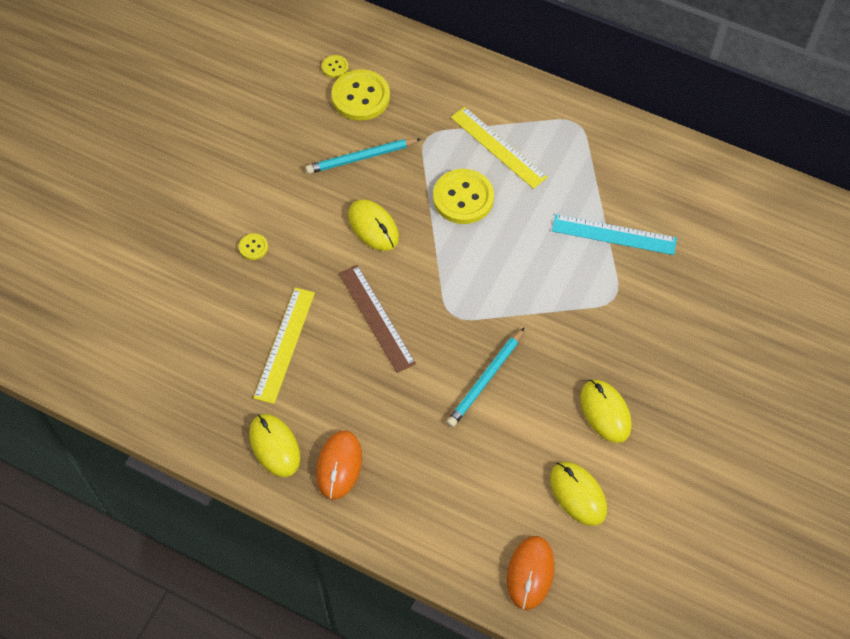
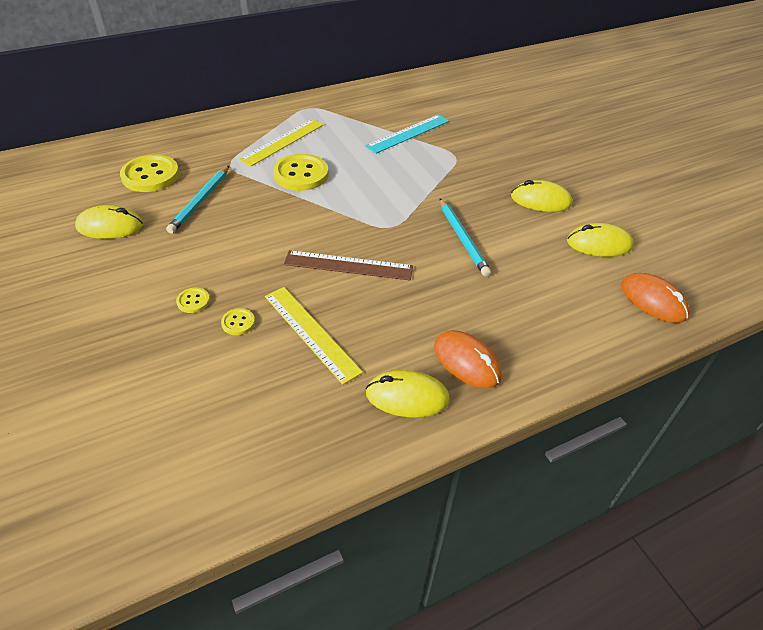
camera: 55 degrees left, 15 degrees down
yellow button [322,55,348,78] -> yellow button moved to [221,308,255,335]
yellow mouse [348,199,399,251] -> yellow mouse moved to [75,205,143,239]
yellow ruler [451,107,547,189] -> yellow ruler turned 45 degrees counterclockwise [239,119,323,166]

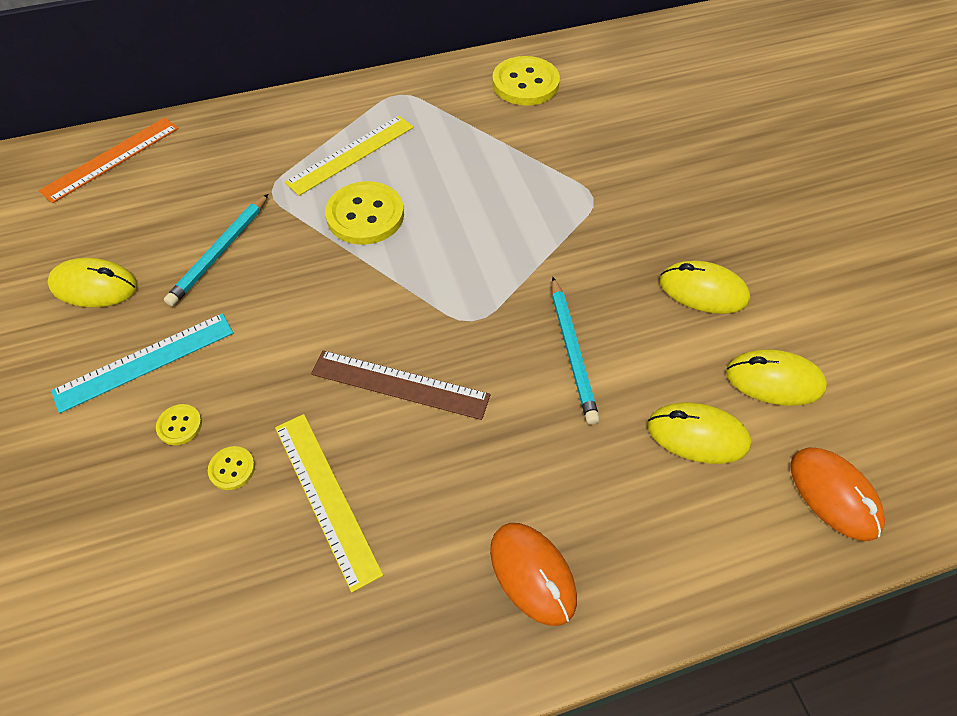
camera: 10 degrees right, 10 degrees up
yellow button [120,155,179,192] -> yellow button moved to [492,56,560,106]
turquoise ruler [365,114,449,154] -> turquoise ruler moved to [51,313,233,413]
yellow mouse [366,370,450,418] -> yellow mouse moved to [648,402,752,464]
none -> orange ruler [39,118,179,203]

